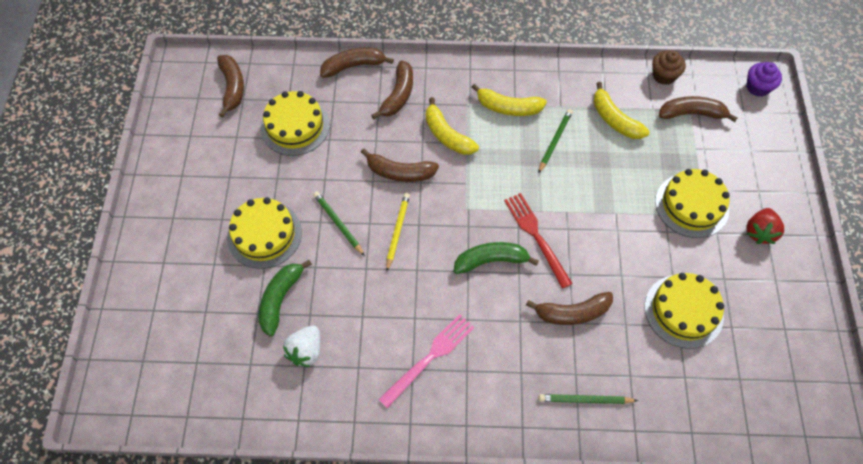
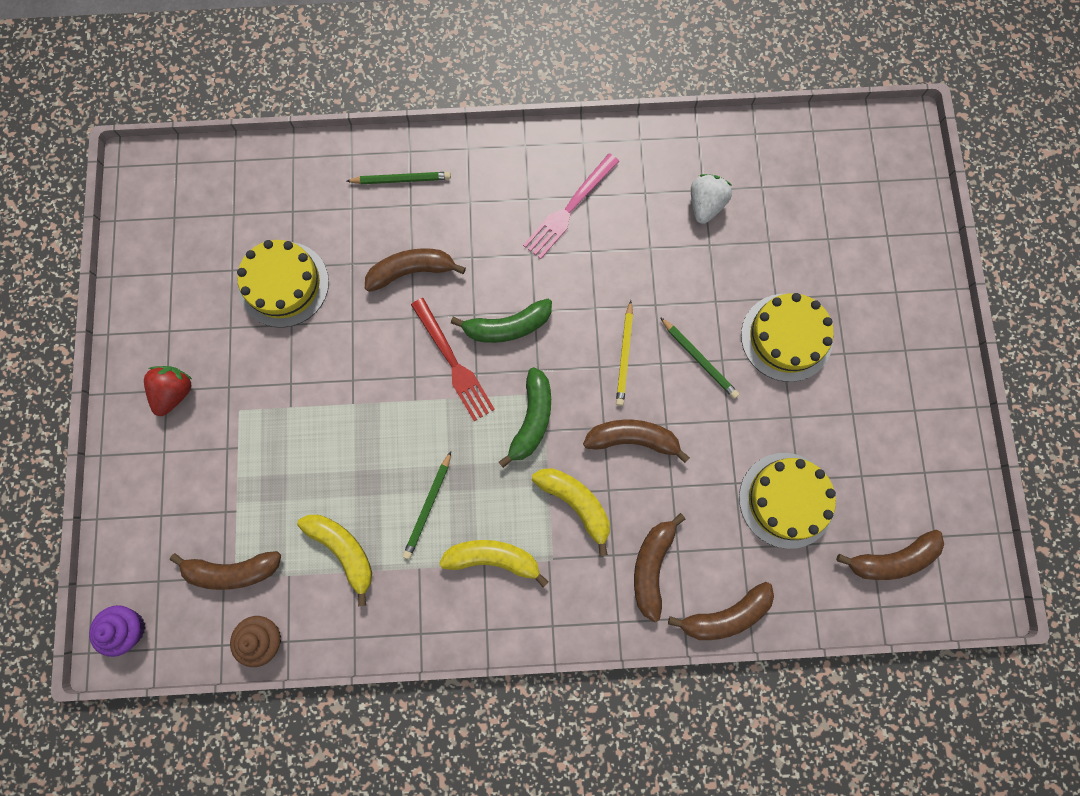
camera: 175 degrees right, 15 degrees up
brown banana [217,55,244,118] -> brown banana turned 90 degrees counterclockwise [836,530,944,580]
green banana [259,260,312,336] -> green banana moved to [499,367,551,468]
yellow cake [655,169,730,238] -> none

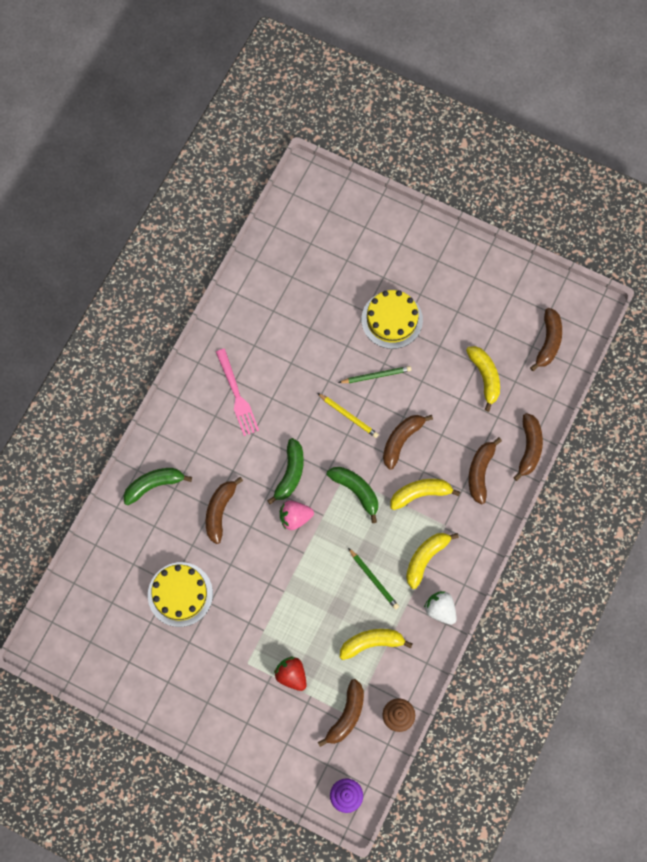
camera: 60 degrees left, 5 degrees down
red strawberry [144,366,192,416] -> red strawberry moved to [274,657,307,691]
green pencil [347,172,451,184] -> green banana [124,468,192,505]
red fork [411,298,495,421] -> pink strawberry [280,500,314,530]
brown banana [634,513,685,622] -> brown banana turned 60 degrees clockwise [469,437,502,504]
white strawberry [691,174,732,224] -> white strawberry moved to [424,591,457,625]
yellow cake [739,453,836,549] -> yellow banana [466,346,500,412]

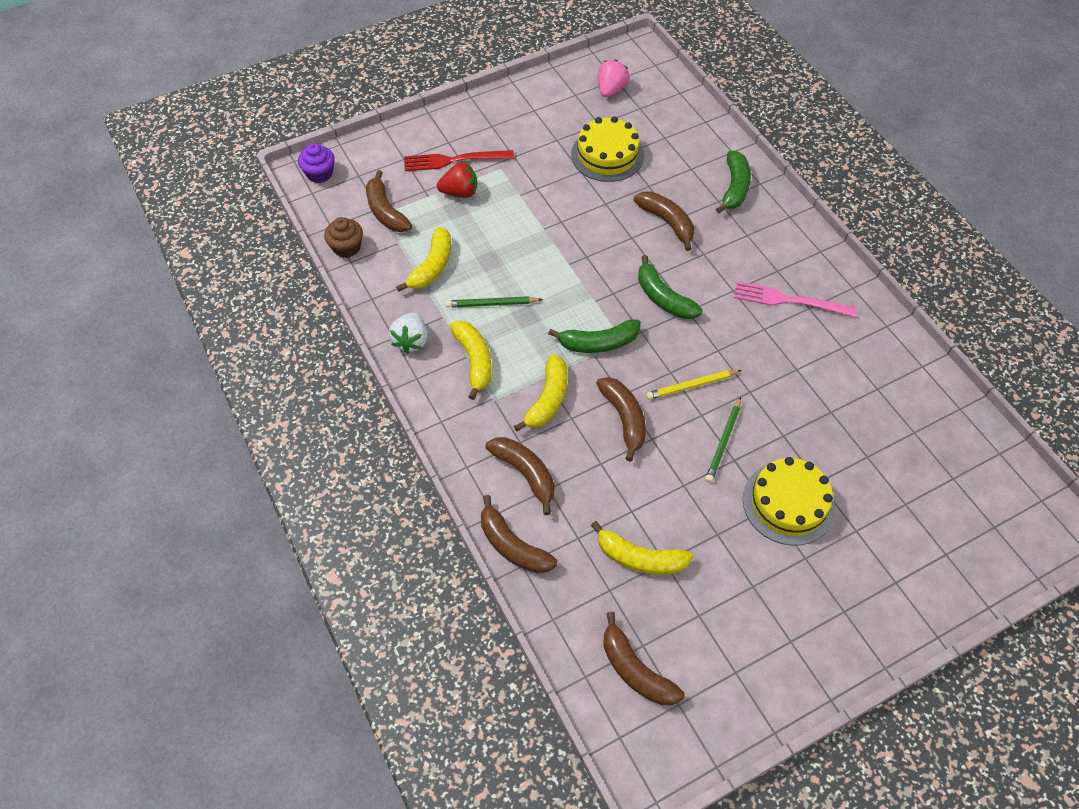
camera: 125 degrees right, 15 degrees down
pink strawberry [280,500,314,530] -> pink strawberry moved to [598,59,629,97]
white strawberry [424,591,457,625] -> white strawberry turned 105 degrees clockwise [389,313,428,354]
none -> red fork [404,150,514,171]

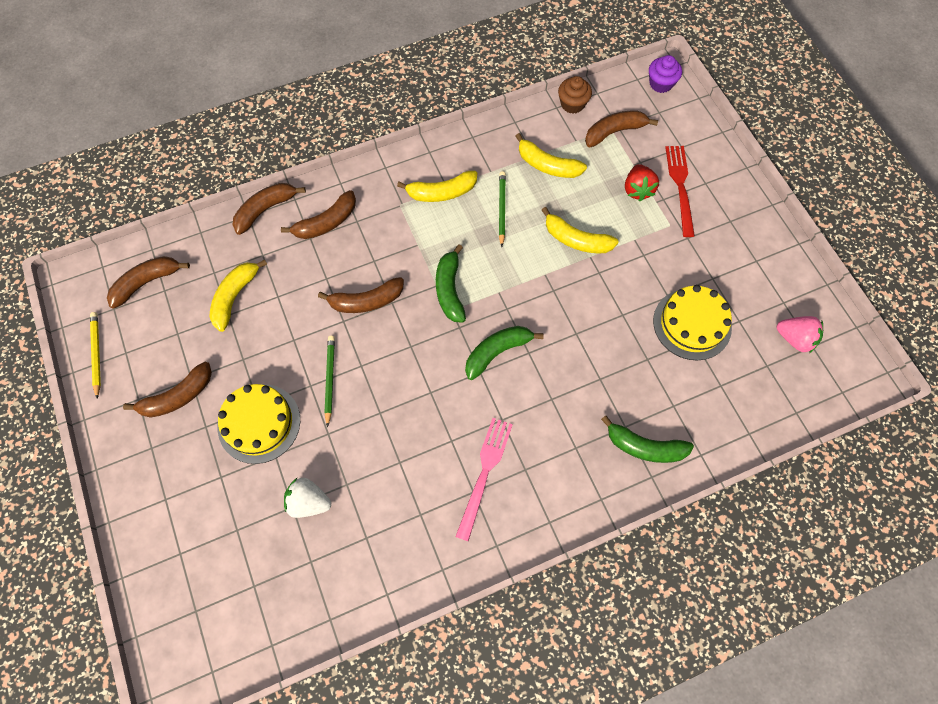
camera: 95 degrees right, 10 degrees up
white strawberry [389,313,428,354] -> white strawberry moved to [284,478,331,518]
yellow banana [514,354,567,431] -> yellow banana moved to [542,207,619,253]
brown banana [633,191,694,251] -> brown banana moved to [123,362,212,418]
yellow pencil [646,370,741,400] -> yellow pencil moved to [90,312,101,399]
green pencil [705,397,741,483] -> green pencil turned 60 degrees clockwise [325,336,335,427]

